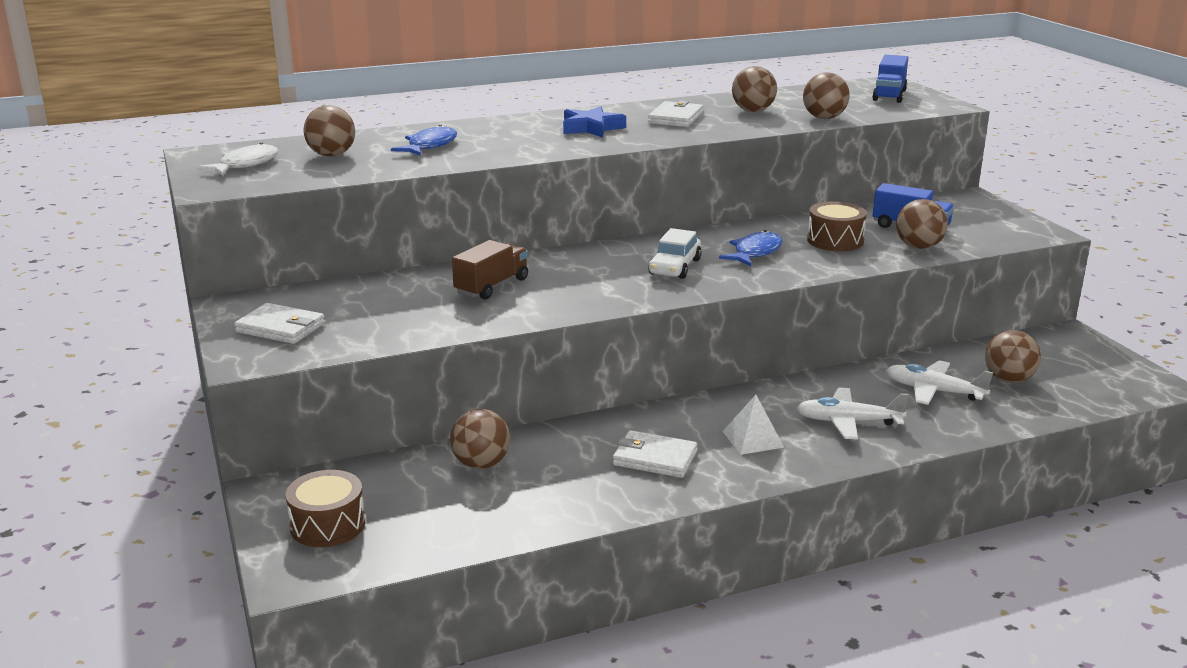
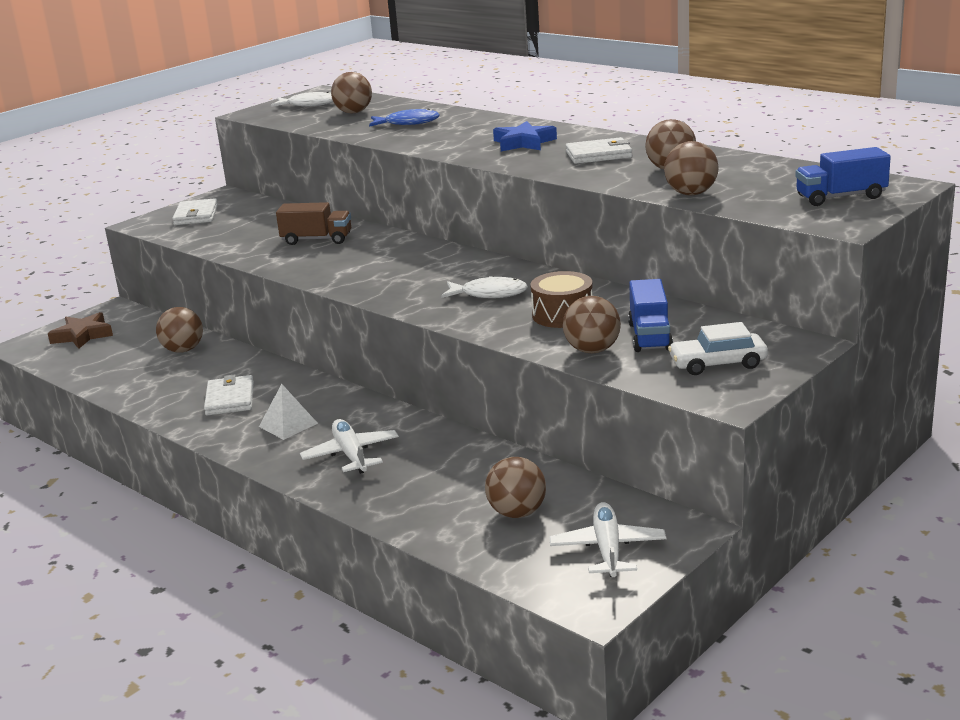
camera: 65 degrees right, 0 degrees up
brown drum [286,470,366,547] -> brown star [48,312,113,349]
white car [648,228,702,279] -> white car moved to [668,322,768,375]
blue fish [719,230,783,266] -> white fish [441,276,528,298]
white plane [886,360,993,405] -> white plane moved to [549,502,666,577]

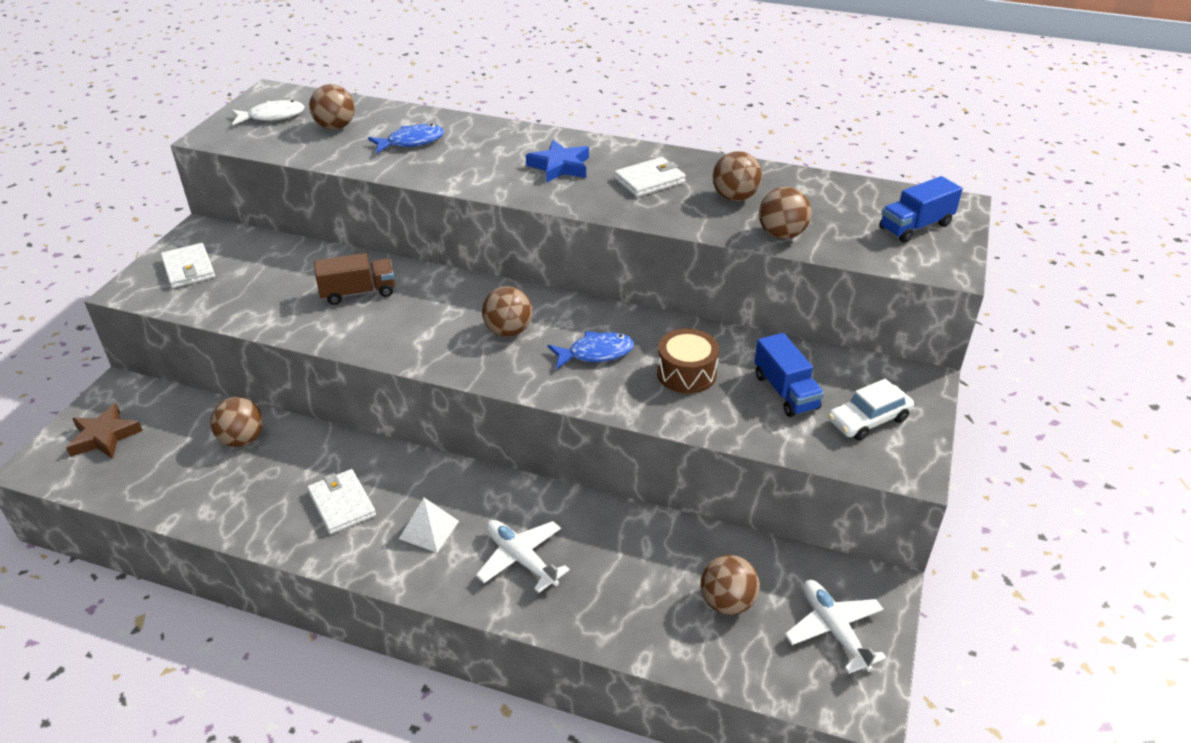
camera: 25 degrees left, 15 degrees up
white fish [441,276,528,298] -> blue fish [548,331,634,369]
brown ball [563,296,621,353] -> brown ball moved to [482,286,532,337]

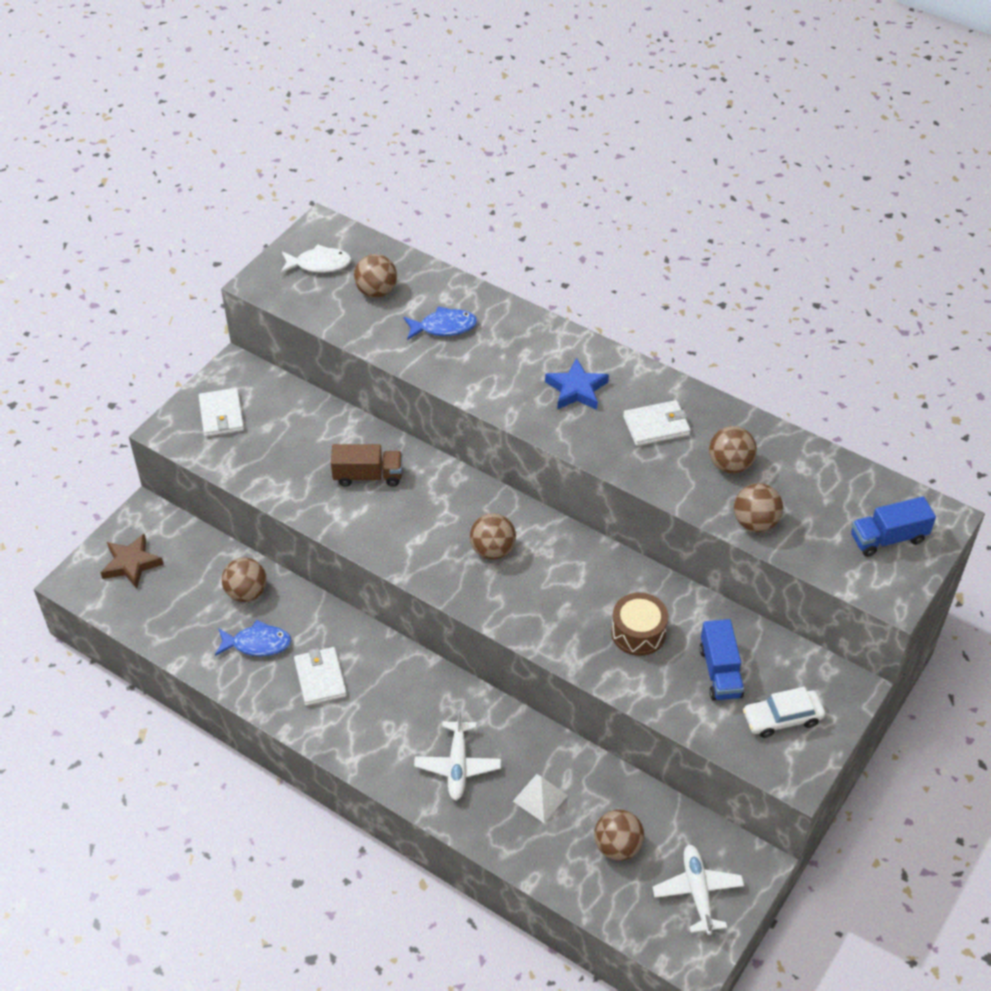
camera: 15 degrees right, 10 degrees up
white pyramid [399,498,459,553] -> white pyramid moved to [513,774,568,823]
white plane [476,520,570,593] -> white plane turned 150 degrees counterclockwise [414,710,501,801]
blue fish [548,331,634,369] -> blue fish moved to [215,620,292,656]

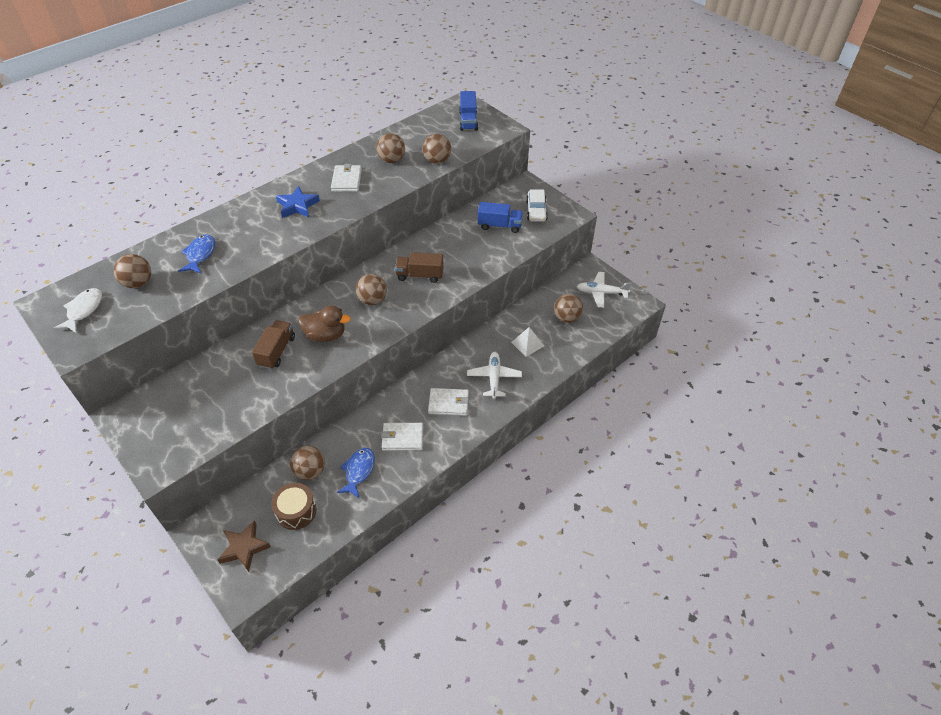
camera: 75 degrees left, 0 degrees up
white wallet [199,388,244,437] -> white wallet moved to [428,388,469,416]
white plane [414,710,501,801] -> white plane turned 105 degrees counterclockwise [467,352,522,399]
brown drum [611,592,668,656] -> brown drum moved to [271,483,317,530]
none -> brown duck [298,306,351,342]
none -> brown truck [395,252,444,283]

